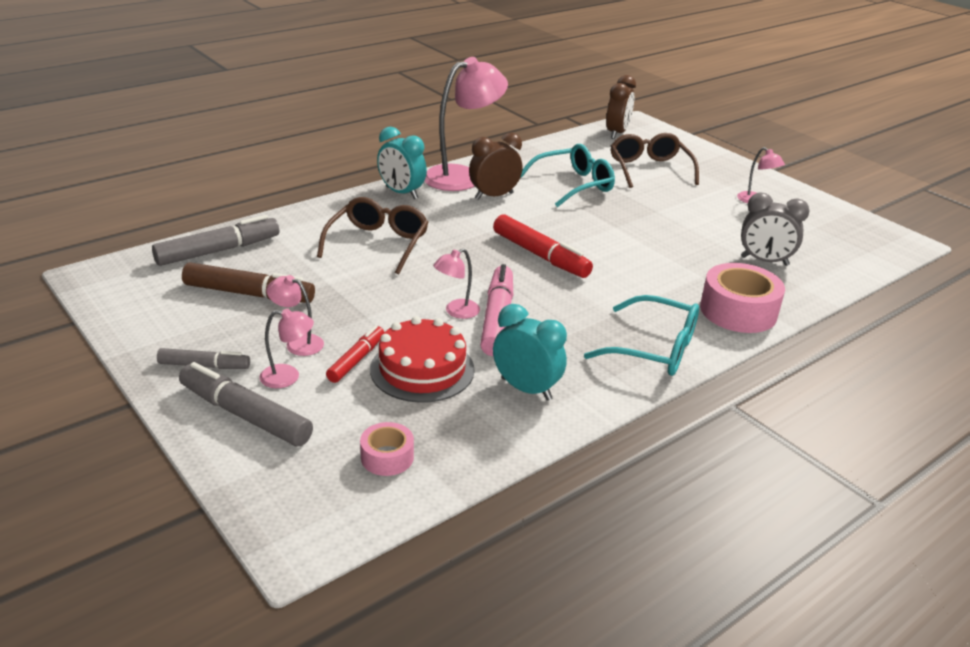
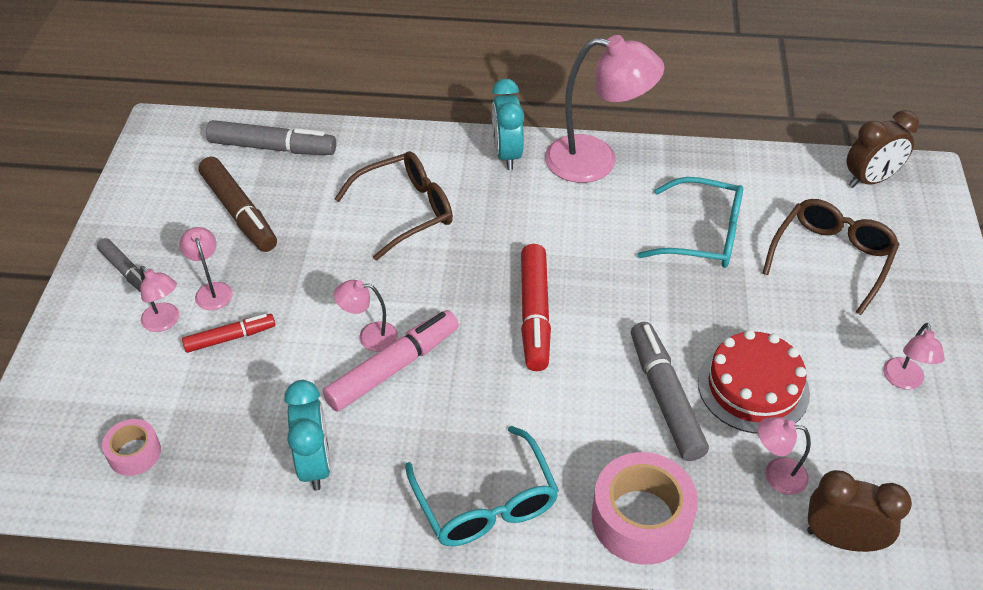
camera: 45 degrees right, 15 degrees up
grey marker [179,362,313,446] -> grey marker moved to [631,322,709,461]
red cake [370,316,475,403] -> red cake moved to [698,330,810,434]
brown clock [469,132,522,200] -> brown clock moved to [807,470,912,552]
grey clock [741,193,810,266] -> pink lamp [758,417,811,495]

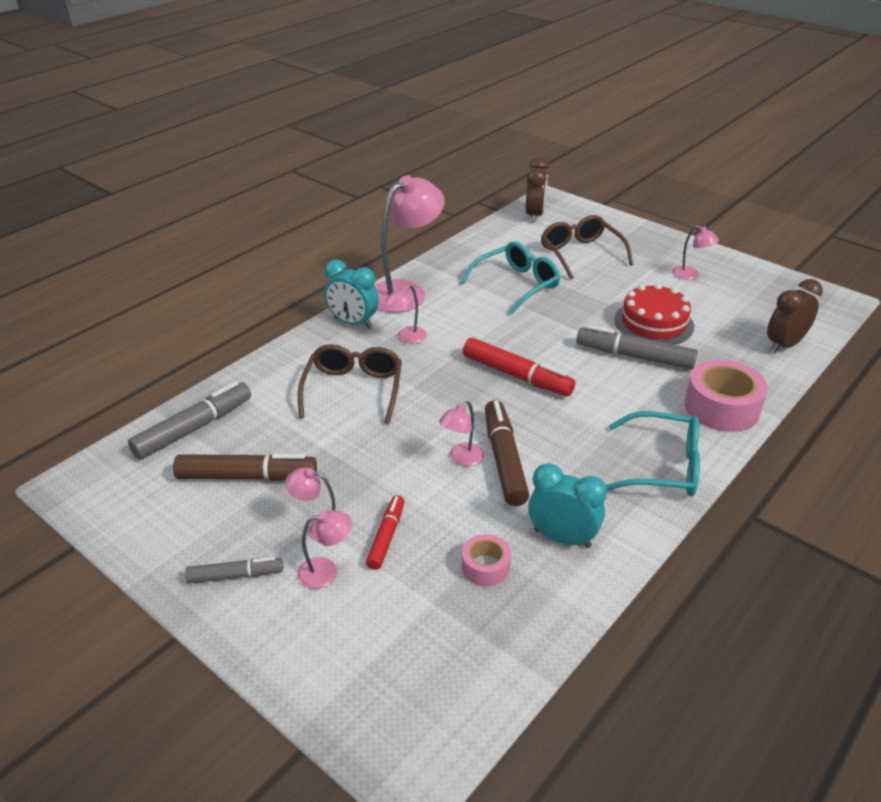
camera: 55 degrees left, 10 degrees down
pink tape [102,419,161,476] -> pink tape moved to [462,534,511,587]
pink marker [323,310,459,412] -> brown marker [485,400,530,506]
pink lamp [758,417,811,495] -> pink lamp moved to [386,285,427,343]

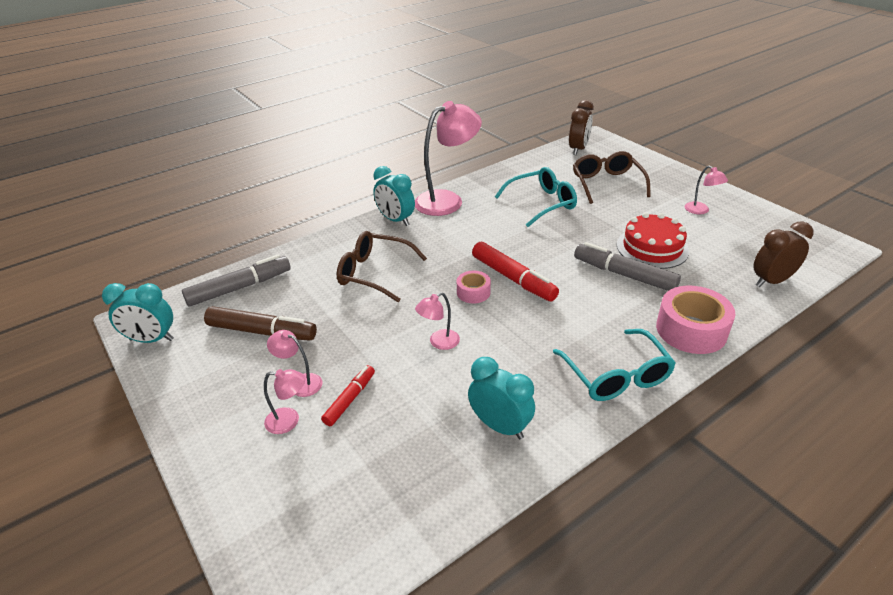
camera: 15 degrees right, 0 degrees up
grey marker [185,557,283,583] -> none
brown glasses [298,344,402,424] -> brown glasses turned 90 degrees counterclockwise [337,231,427,302]
pink lamp [386,285,427,343] -> none
pink tape [462,534,511,587] -> pink tape moved to [457,271,491,303]
brown marker [485,400,530,506] -> none
turquoise glasses [606,411,700,497] -> turquoise glasses turned 45 degrees clockwise [553,329,676,401]
none -> turquoise clock [102,283,174,343]

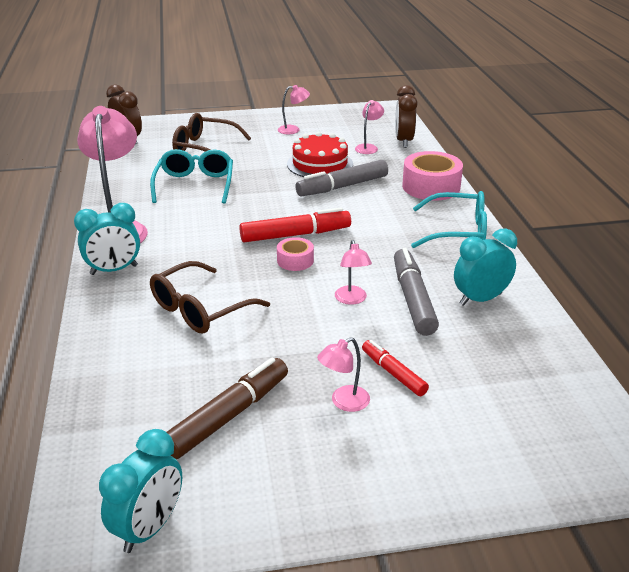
camera: 65 degrees left, 5 degrees down
grey marker [182,254,291,306] -> grey marker moved to [394,248,439,336]
pink lamp [264,369,305,434] -> pink lamp moved to [355,100,384,154]

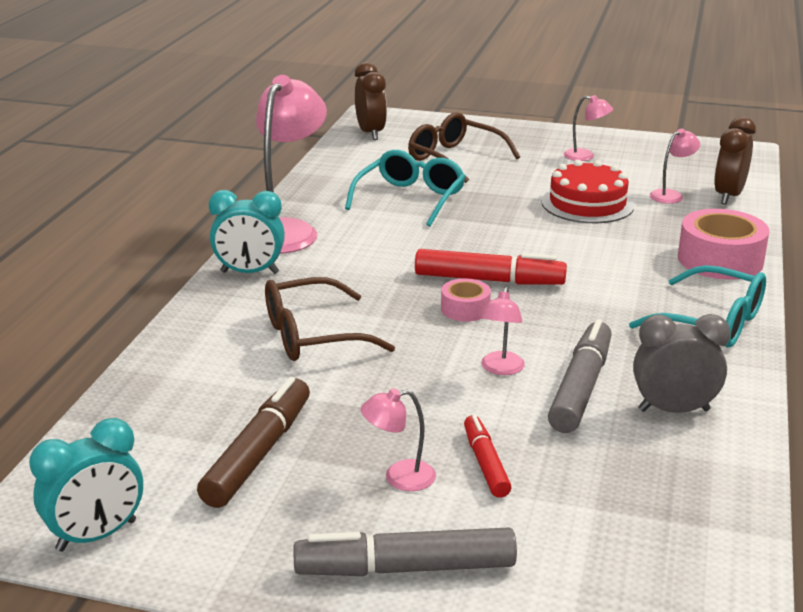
camera: 25 degrees right, 5 degrees down
brown marker [167,357,288,459] -> brown marker turned 45 degrees counterclockwise [197,377,310,508]
grey marker [295,160,388,197] -> grey marker moved to [293,527,517,576]
turquoise clock [454,229,517,306] -> grey clock [633,314,731,413]

